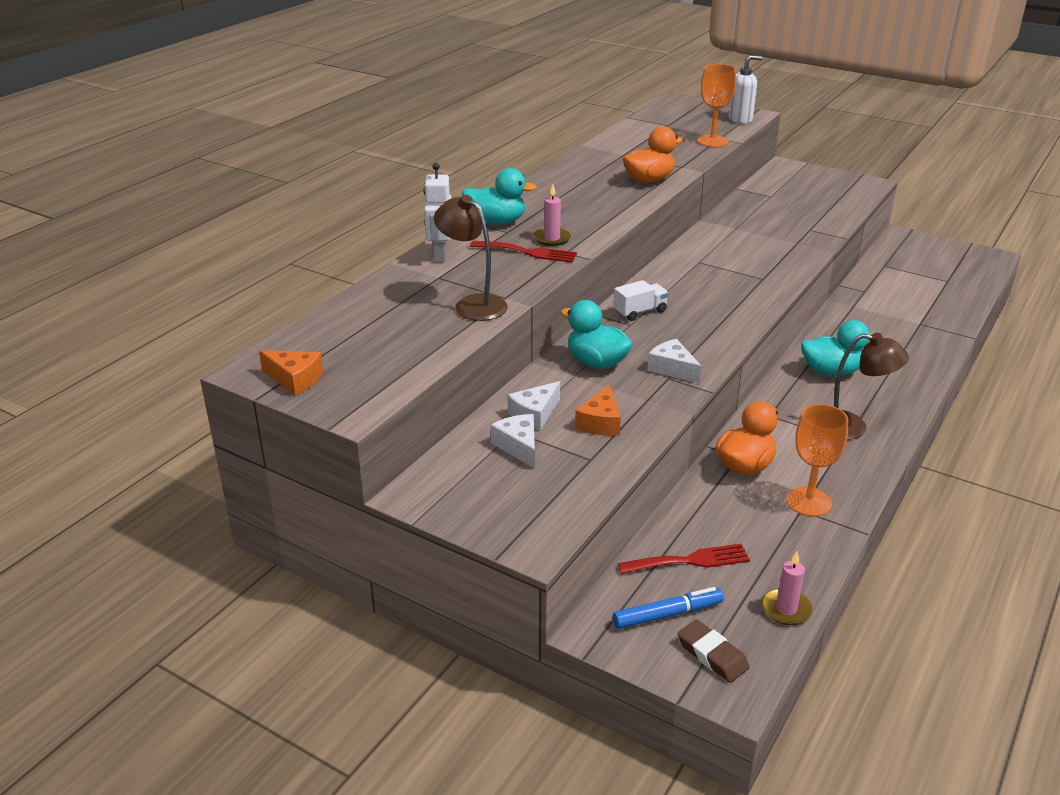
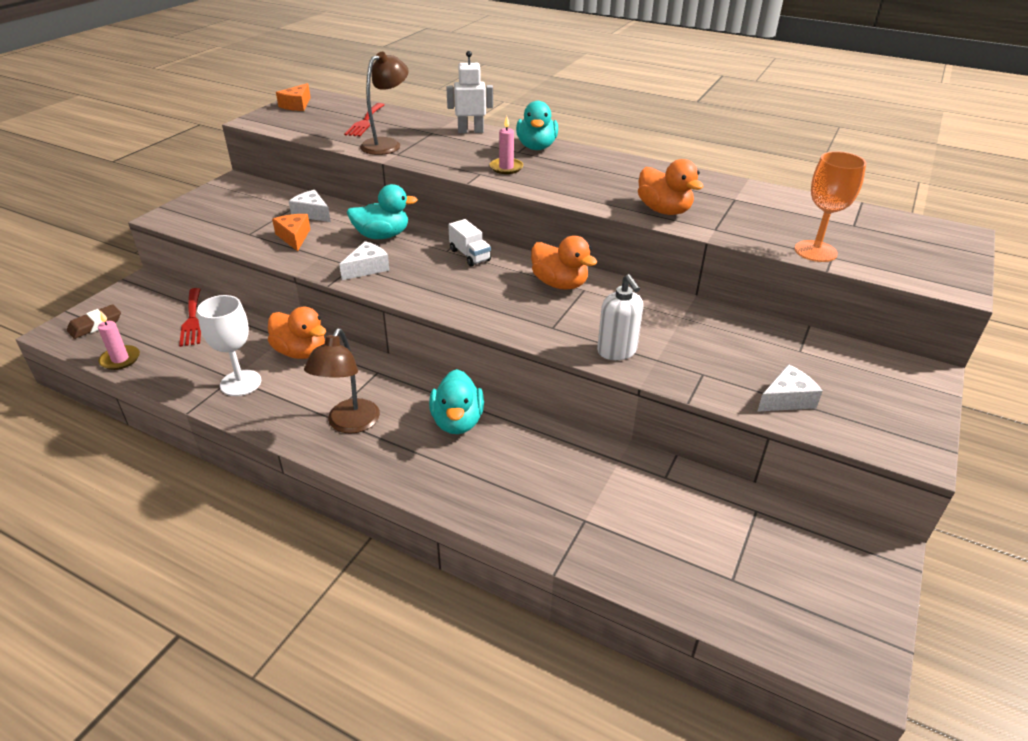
camera: 85 degrees right, 5 degrees up
red fork [470,241,577,263] -> red fork moved to [344,103,384,137]
white cheese [491,414,535,469] -> white cheese moved to [757,364,823,412]
turquoise duck [561,300,632,369] -> turquoise duck turned 45 degrees clockwise [347,184,418,239]
orange cheese [575,385,621,436] -> orange cheese turned 60 degrees clockwise [272,214,310,251]
blue marker [613,587,724,629] -> none
white soap dispenser [729,55,762,124] -> white soap dispenser moved to [597,274,643,360]
orange goblet [786,404,848,517] -> white goblet [197,295,261,396]
none -> orange duck [531,236,597,289]

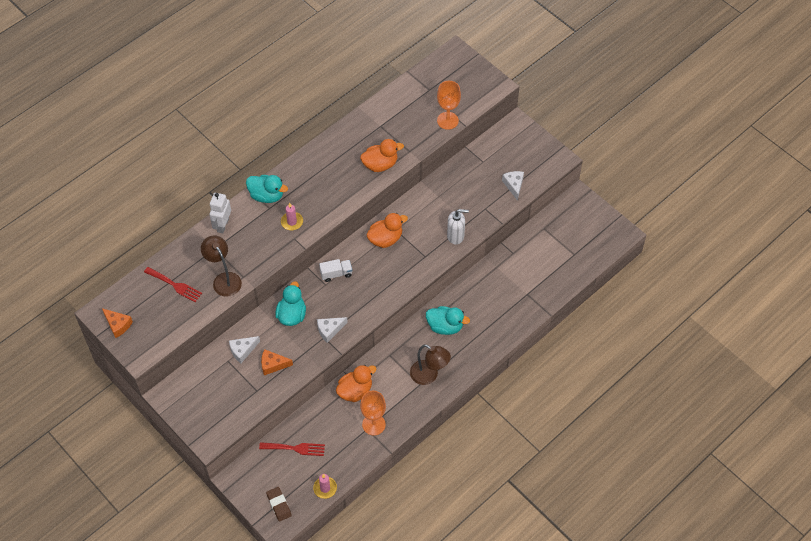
camera: 70 degrees left, 20 degrees up
white goblet [197,295,261,396] -> orange goblet [360,391,386,435]
white cheese [339,241,390,280] -> white cheese turned 90 degrees counterclockwise [317,317,348,343]

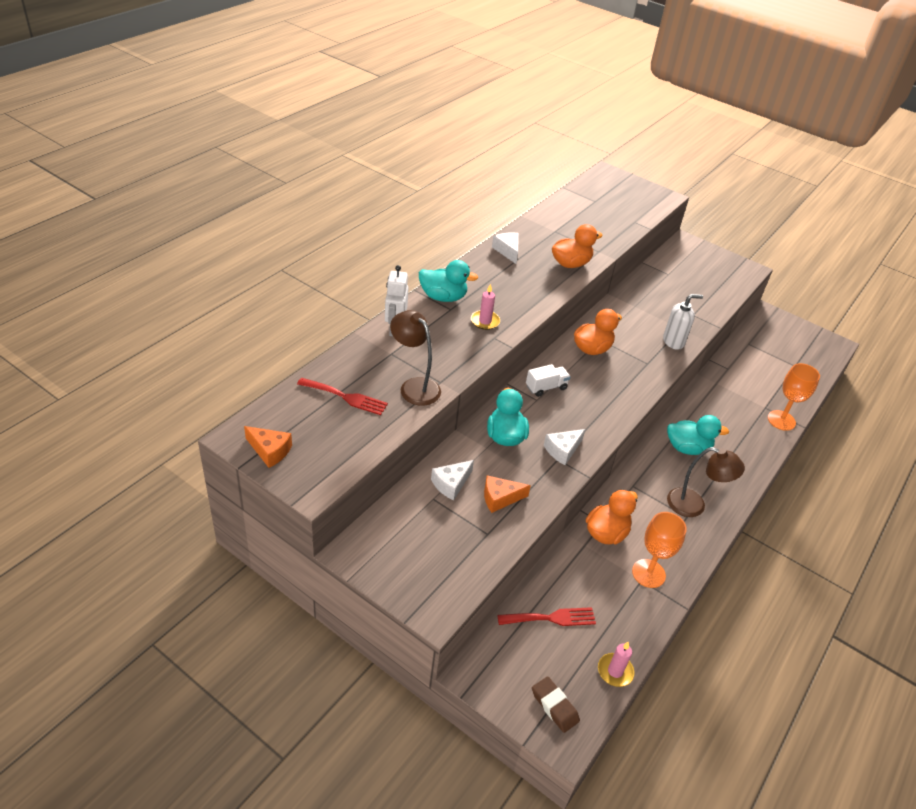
camera: 15 degrees left, 15 degrees down
orange goblet [437,81,461,130] -> orange goblet moved to [768,363,820,431]
white cheese [502,171,524,201] -> white cheese moved to [492,233,519,264]

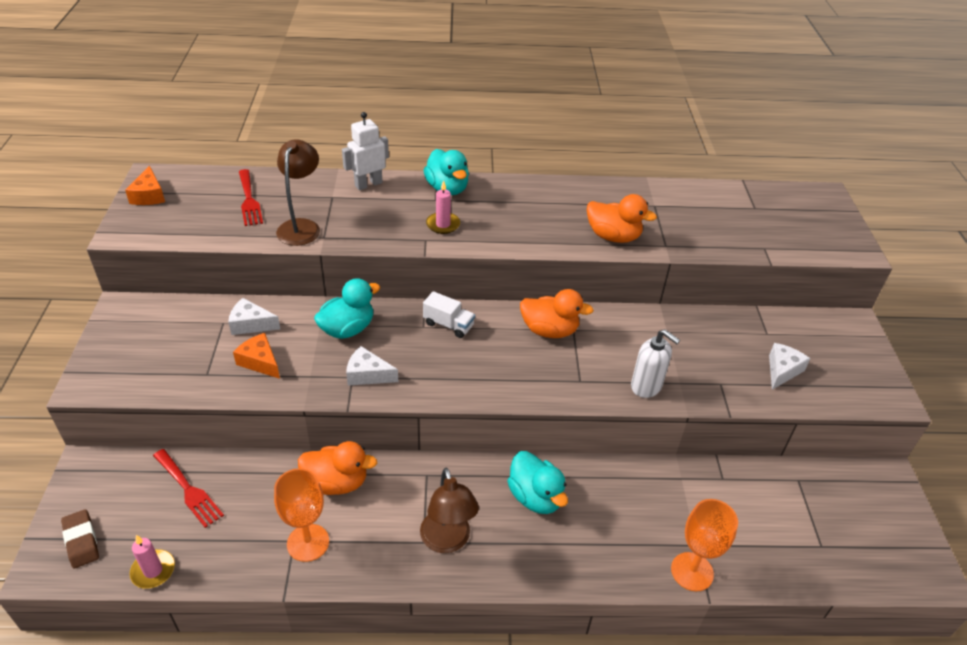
camera: 55 degrees right, 0 degrees up
white cheese [492,233,519,264] -> white cheese moved to [769,343,811,390]
brown eraser [532,676,580,733] -> brown eraser turned 45 degrees counterclockwise [61,509,99,568]

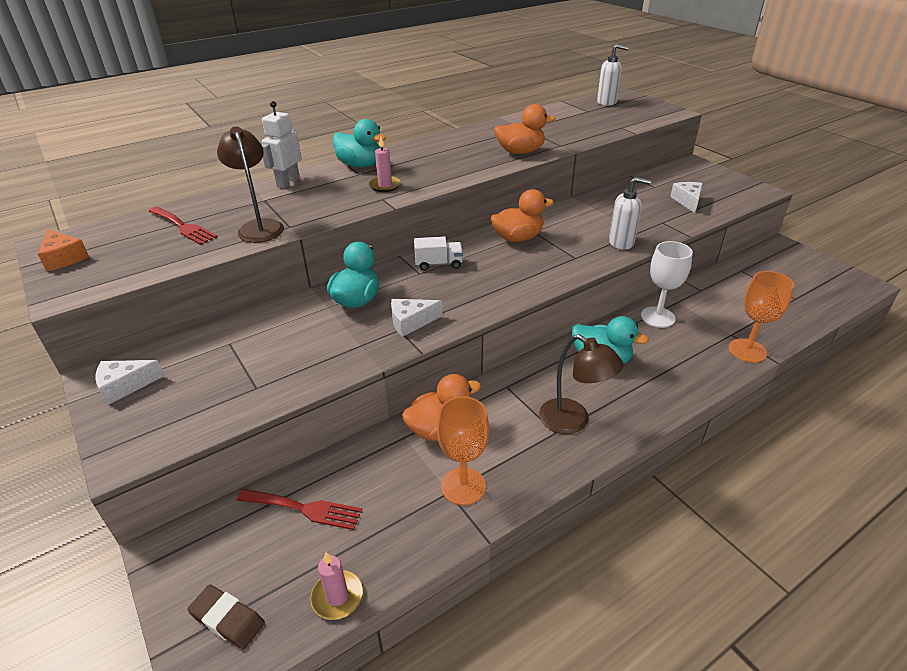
camera: 30 degrees left, 5 degrees down
white cheese [228,298,280,335] -> white cheese moved to [95,360,164,405]
orange cheese [233,333,280,379] -> none
none -> white soap dispenser [597,44,629,106]
none -> white goblet [641,241,693,328]

